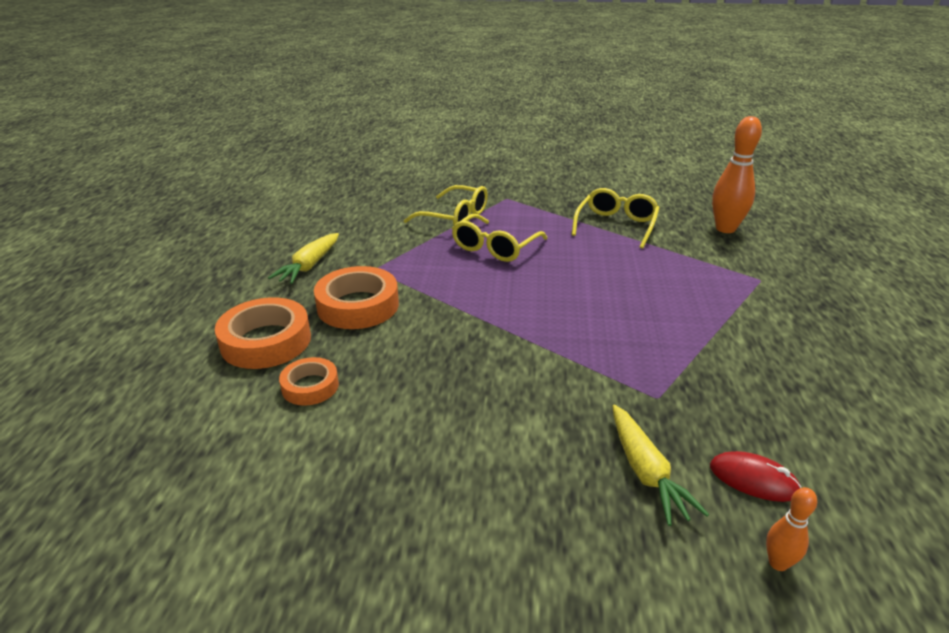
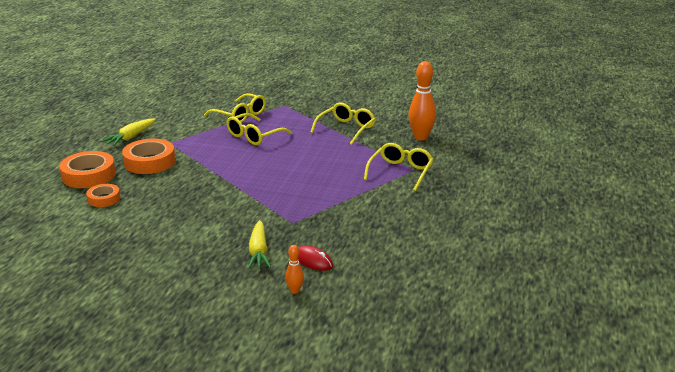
camera: 10 degrees right, 5 degrees down
none -> yellow glasses [364,143,433,191]

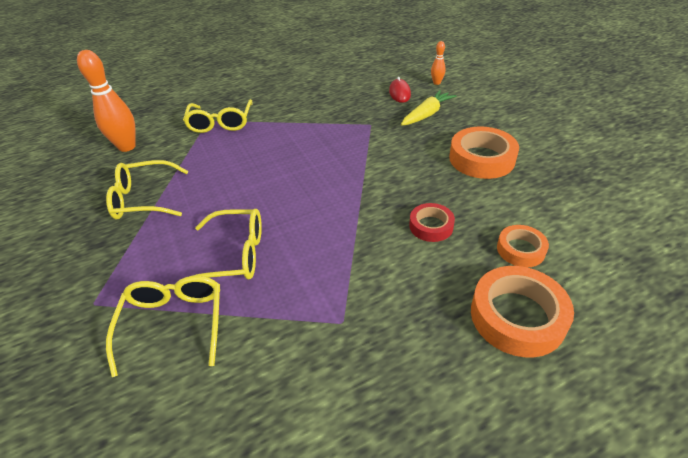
camera: 130 degrees left, 15 degrees up
yellow carrot [101,119,156,146] -> none
orange tape [122,138,175,174] -> orange tape moved to [449,127,519,179]
yellow glasses [364,143,433,191] -> yellow glasses turned 75 degrees counterclockwise [183,99,253,133]
none -> red tape [409,203,455,242]

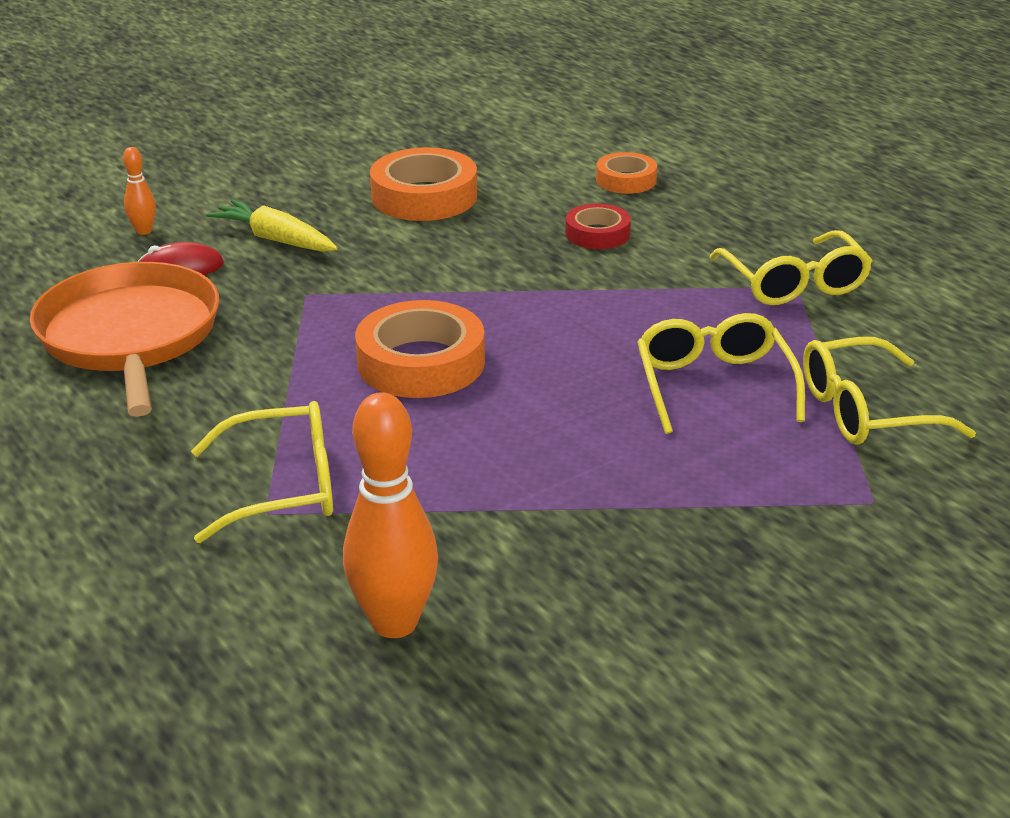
camera: 100 degrees left, 10 degrees down
yellow glasses [106,160,189,219] -> yellow glasses moved to [709,230,872,305]
orange tape [471,266,574,357] -> orange tape moved to [355,300,485,398]
none -> orange pan [30,262,219,417]

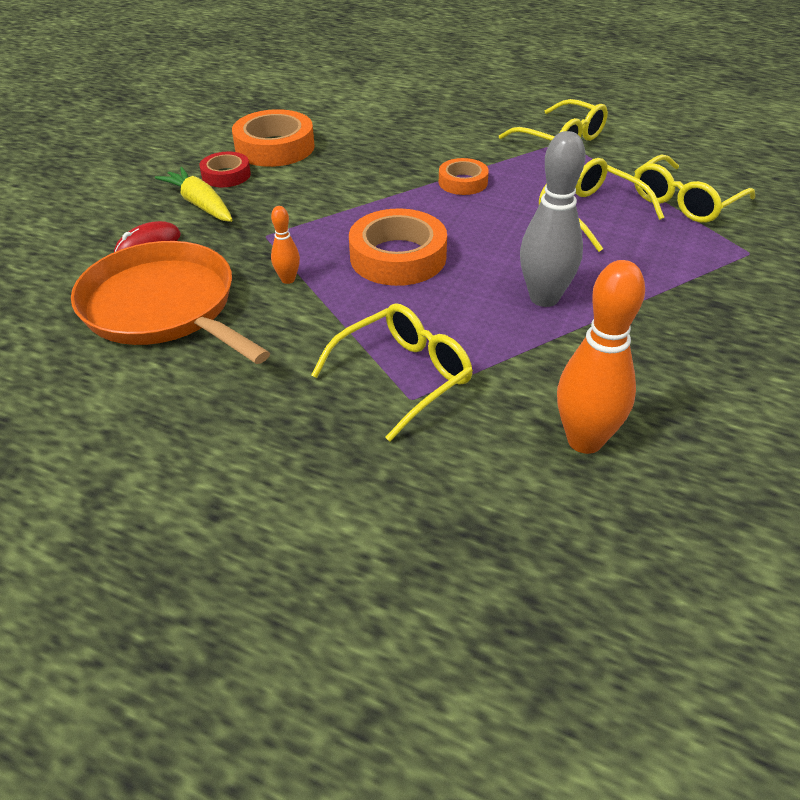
camera: 30 degrees left, 10 degrees up
orange bowling pin [123,147,156,235] -> orange bowling pin moved to [271,206,300,284]
yellow carrot [206,199,338,252] -> yellow carrot turned 45 degrees clockwise [155,167,233,222]
red tape [566,203,631,249] -> red tape moved to [200,152,251,187]
orange tape [596,152,657,194] -> orange tape moved to [439,158,489,195]
none -> grey bowling pin [520,131,586,307]

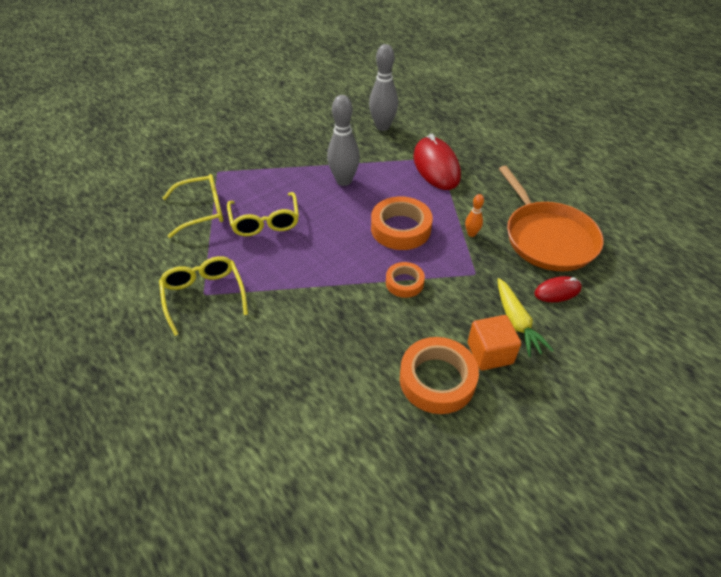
camera: 155 degrees left, 5 degrees up
red tape [200,152,251,187] -> orange cube [468,315,521,370]
yellow glasses [311,304,473,441] -> red mouse [413,134,461,190]
orange tape [439,158,489,195] -> orange tape moved to [386,262,425,298]
orange bowling pin [557,260,645,454] -> grey bowling pin [369,44,398,131]

